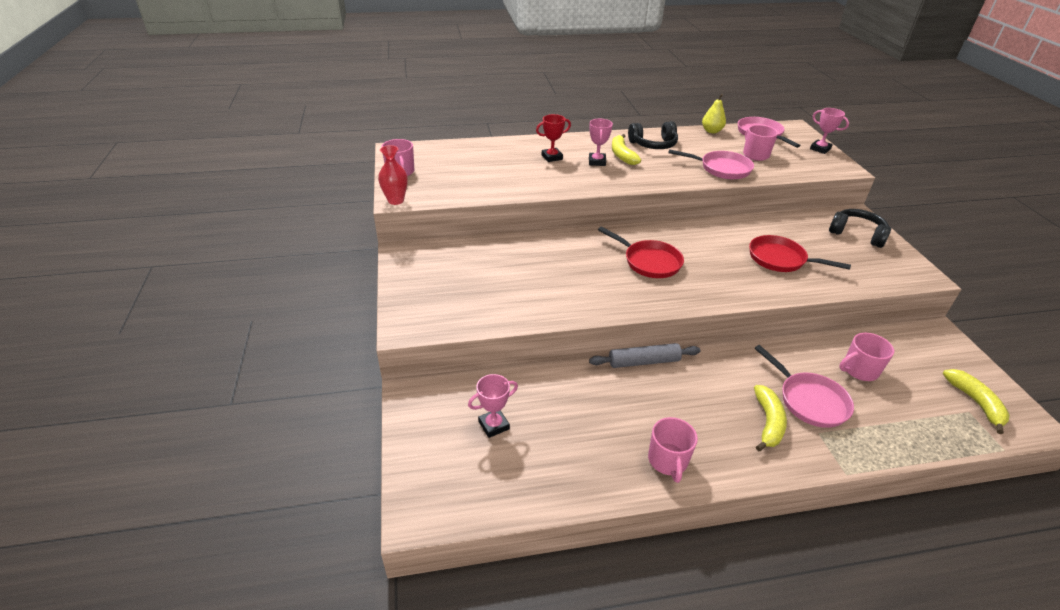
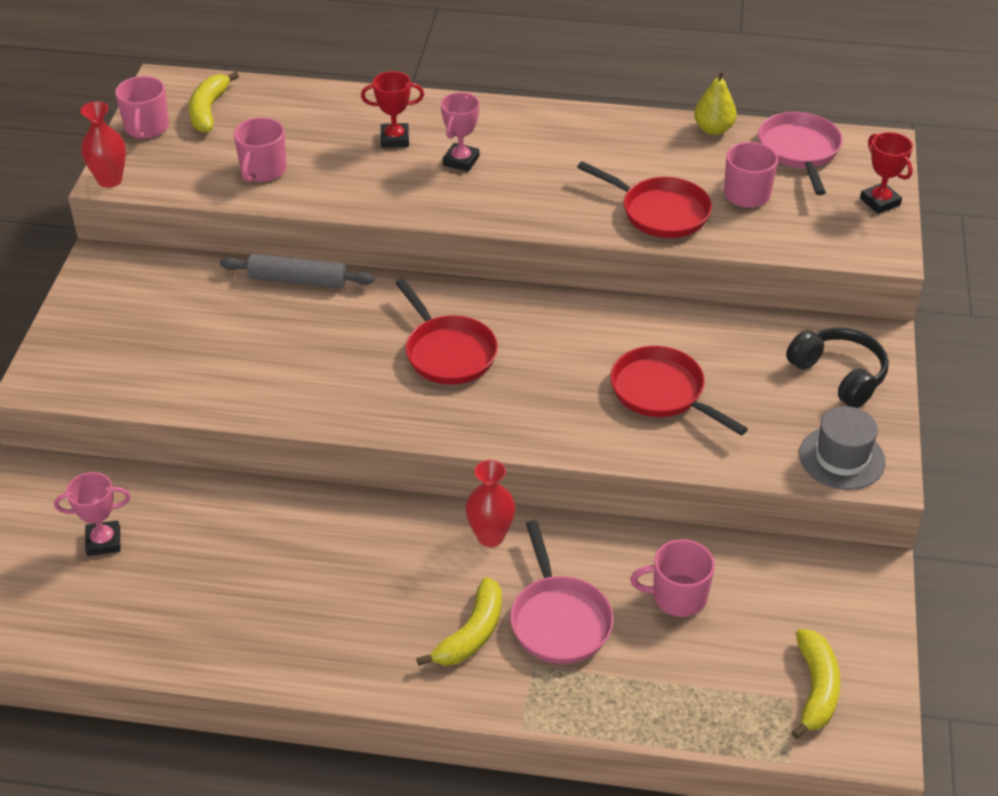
camera: 20 degrees right, 5 degrees up
grey rolling pin [589,343,700,368] -> grey rolling pin moved to [220,254,375,288]
yellow banana [612,134,641,165] -> yellow banana moved to [189,72,239,133]
black headphones [628,121,678,149] -> none
pink mug [648,417,698,483] -> pink mug moved to [234,117,287,182]
pink pan [668,149,754,179] -> red pan [577,161,712,238]
pink trophy [810,108,849,154] -> red trophy [860,132,913,214]
none -> red vase [465,460,515,547]
none -> grey hat [799,406,886,490]

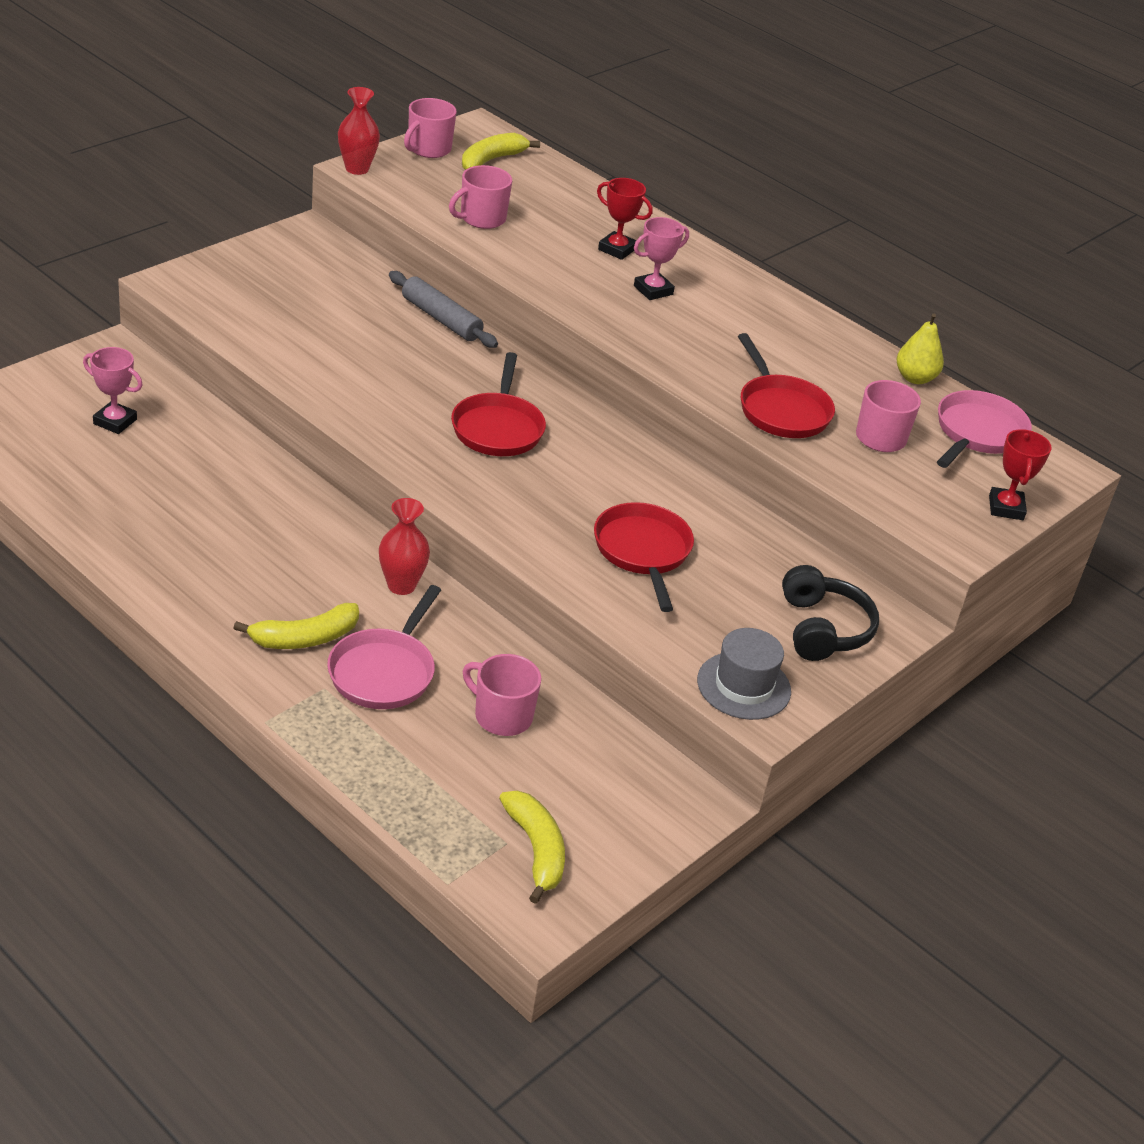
camera: 30 degrees right, 5 degrees down
yellow banana [791,629,840,739] -> yellow banana turned 60 degrees counterclockwise [499,791,565,904]

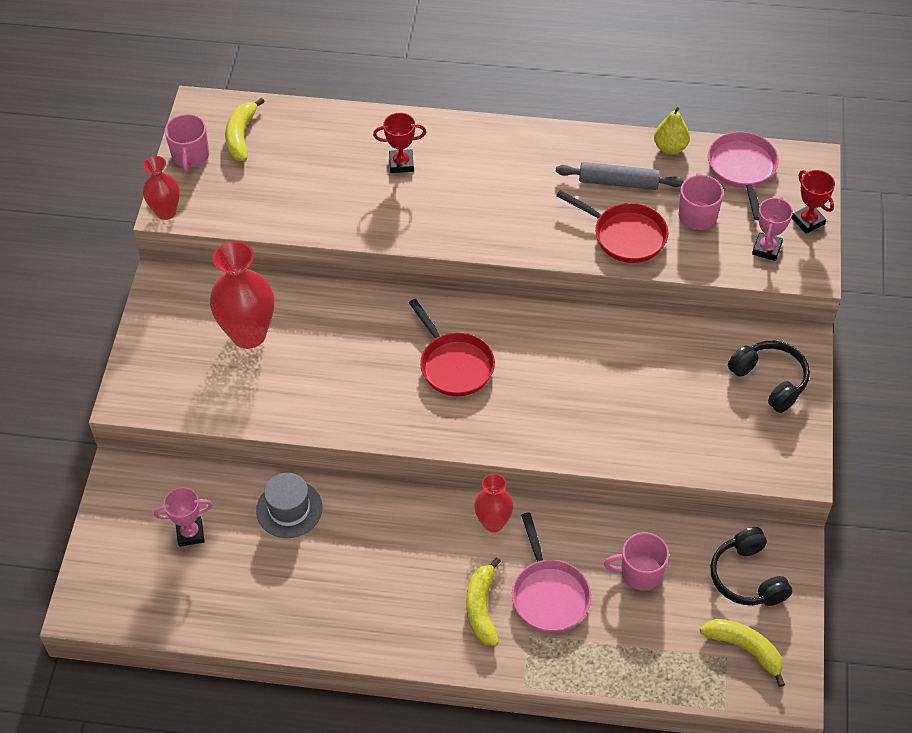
camera: 30 degrees left, 15 degrees up
yellow banana [233,603,359,649] -> yellow banana turned 150 degrees clockwise [466,557,501,646]
grey rolling pin [389,271,498,348] -> grey rolling pin moved to [556,162,684,190]
pink mug [449,165,512,229] -> none
red pan [594,502,694,612] -> none
pink trophy [634,217,689,300] -> pink trophy moved to [752,197,793,261]
grey hat [697,628,791,720] -> grey hat moved to [256,473,323,538]
none -> red vase [210,241,274,349]
none -> black headphones [711,527,792,606]

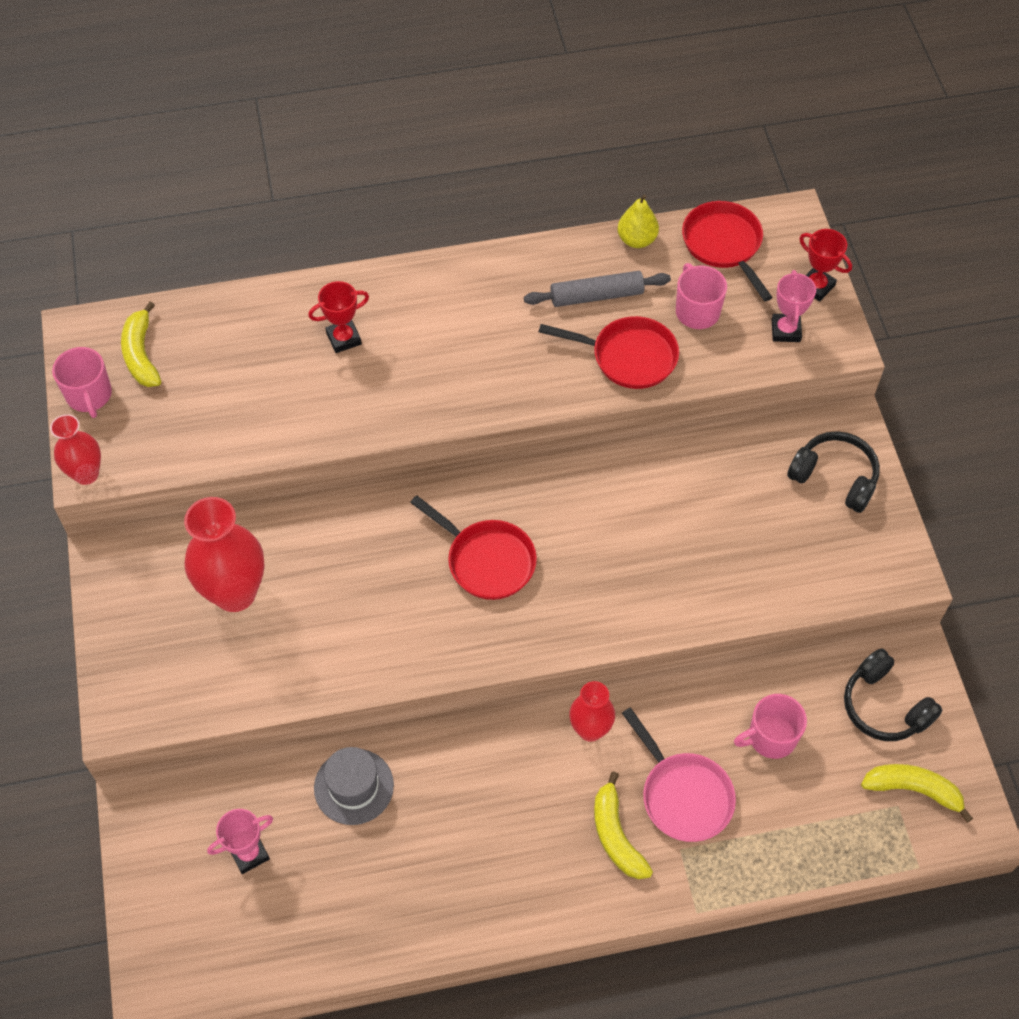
camera: 20 degrees left, 5 degrees up
pink pan [708,132,779,220] -> red pan [682,201,773,301]

